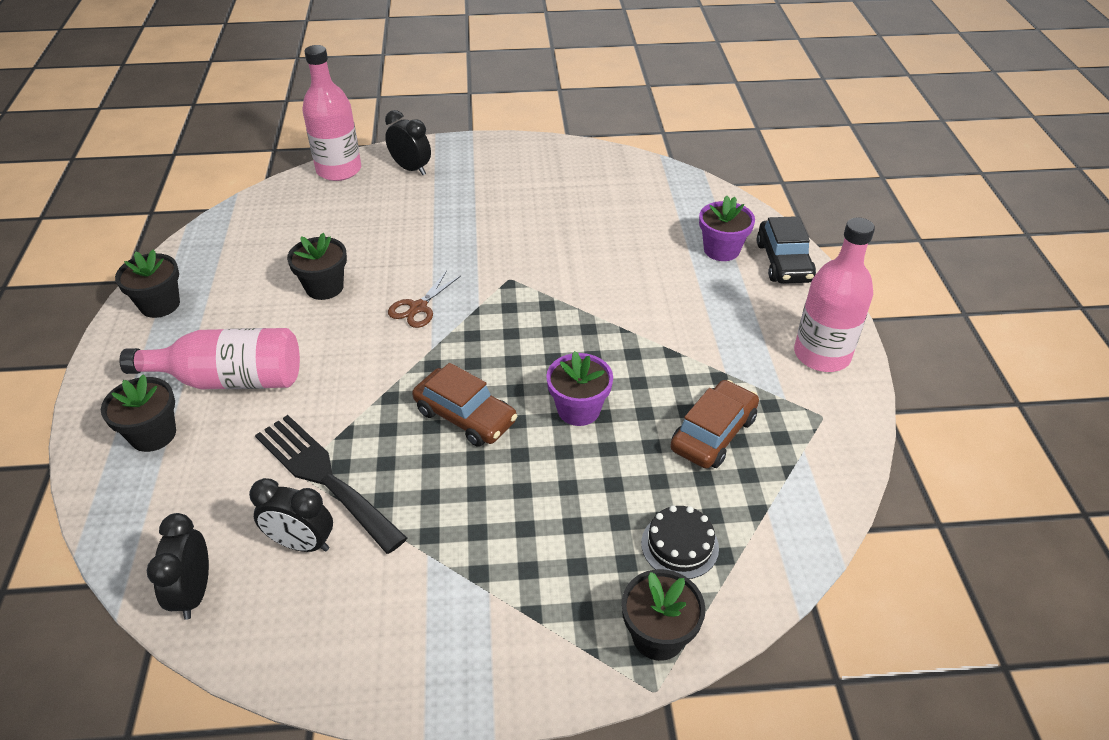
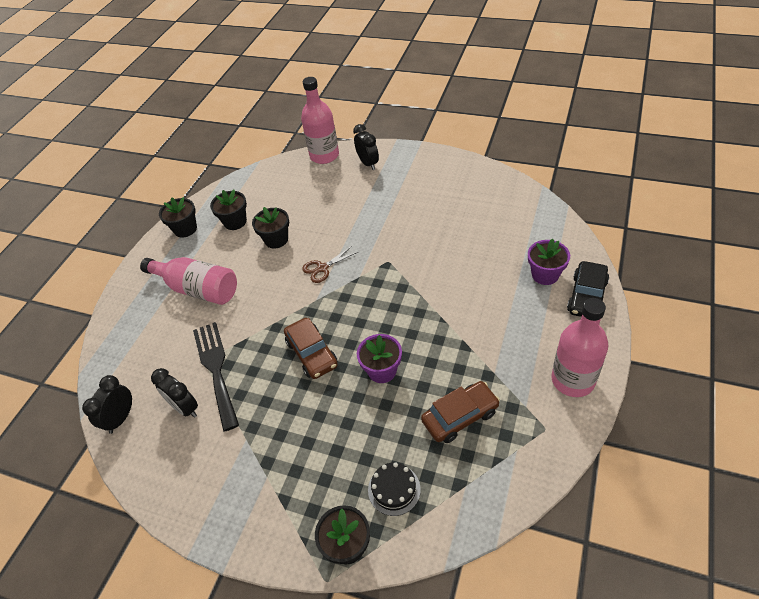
camera: 30 degrees right, 5 degrees up
black flower pot [101,374,176,452] -> black flower pot moved to [210,190,247,230]

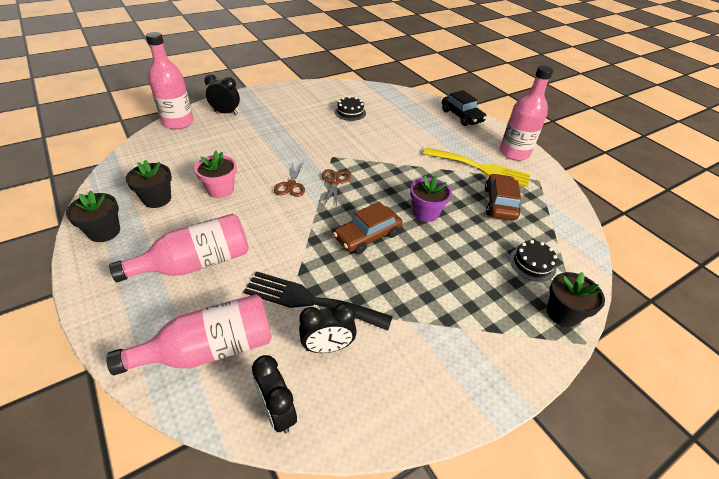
camera: 60 degrees left, 5 degrees down
black flower pot [252,207,289,249] -> pink flower pot [194,151,237,198]
brown car [284,318,338,379] -> brown car turned 135 degrees clockwise [333,202,403,254]
purple flower pot [528,239,570,285] -> none
none -> pink bottle [106,294,272,375]
none -> brown scissors [322,169,351,206]
none -> black cake [335,96,366,121]
none -> yellow fork [424,148,531,187]

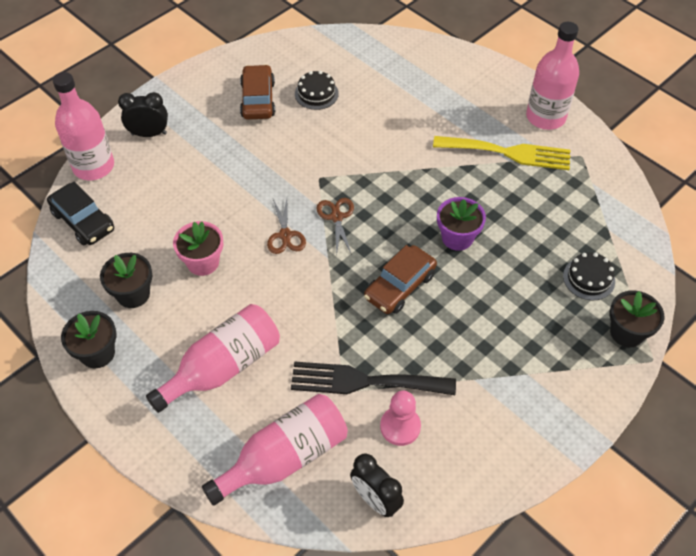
camera: 10 degrees left, 10 degrees up
black clock [299,303,357,353] -> pink pawn [380,391,421,446]
black car [442,90,487,126] -> black car moved to [47,182,114,245]
brown car [485,174,521,221] -> brown car moved to [240,64,275,120]

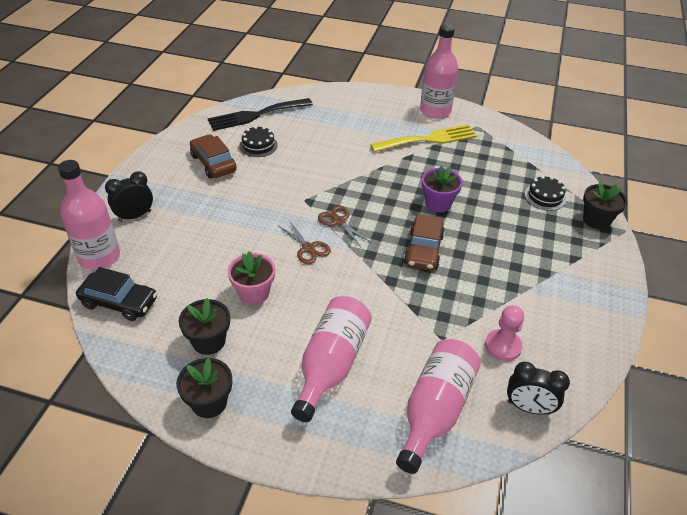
camera: 30 degrees left, 10 degrees down
black fork [291,361,456,395] -> black fork moved to [207,98,313,131]

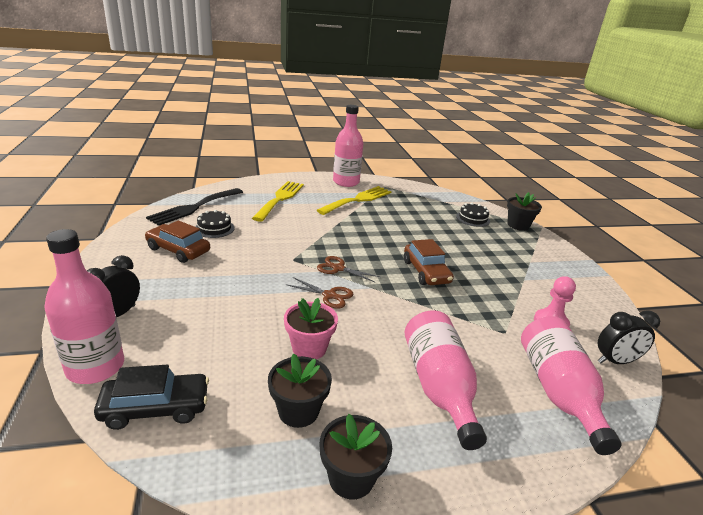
camera: 30 degrees left, 15 degrees down
purple flower pot [422,166,463,212] -> none
none -> yellow fork [252,181,304,222]

